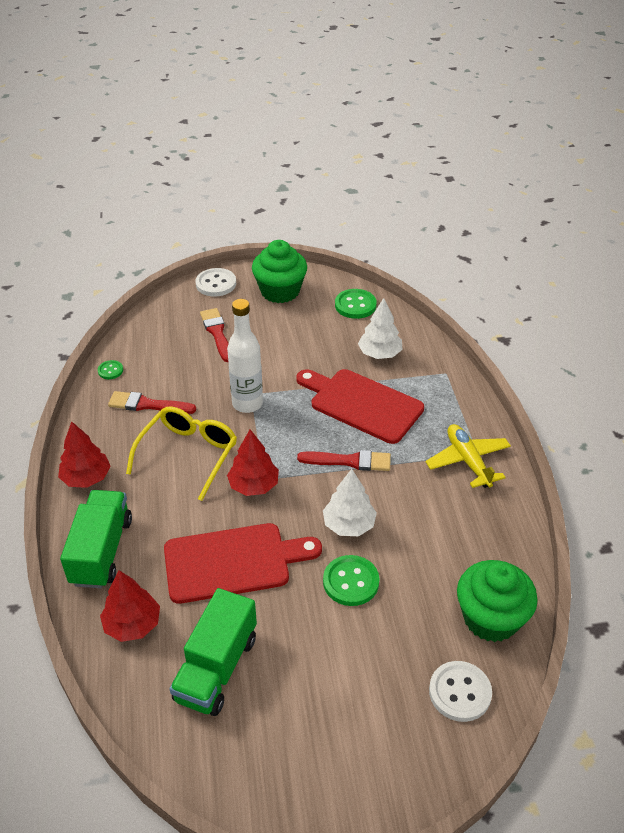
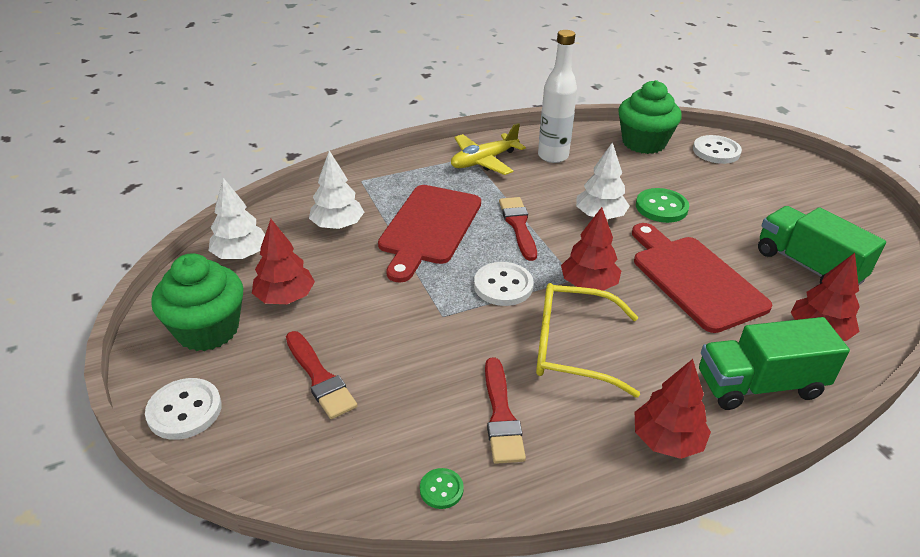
camera: 105 degrees left, 5 degrees down
green truck [169,588,257,716] -> green truck turned 135 degrees counterclockwise [758,206,886,285]
red brush [200,308,229,362] -> red brush turned 90 degrees counterclockwise [286,331,357,419]
white bottle [227,299,263,413] -> white bottle moved to [538,30,577,163]
green button [335,289,377,319] -> white tree [209,178,265,259]
none -> red tree [252,219,315,304]
none -> white button [474,262,534,306]

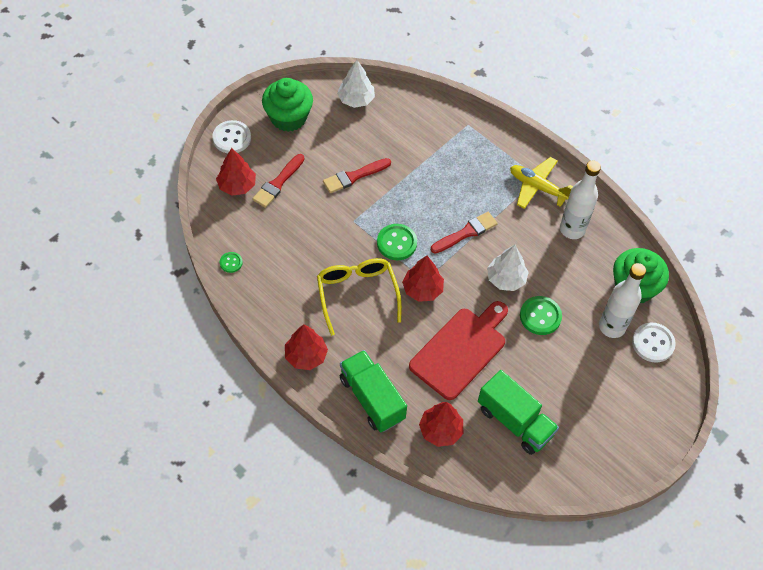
camera: 65 degrees right, 20 degrees up
red tree [252,219,315,304] -> red tree moved to [216,148,256,196]
white tree [309,151,364,229] -> none
red cutting board [378,185,481,283] -> none
white button [474,262,534,306] -> green button [377,224,417,260]
red brush [485,357,526,464] -> red brush moved to [323,158,391,193]
green truck [758,206,886,285] -> green truck turned 105 degrees clockwise [478,370,559,455]
none -> white bottle [599,263,646,338]

